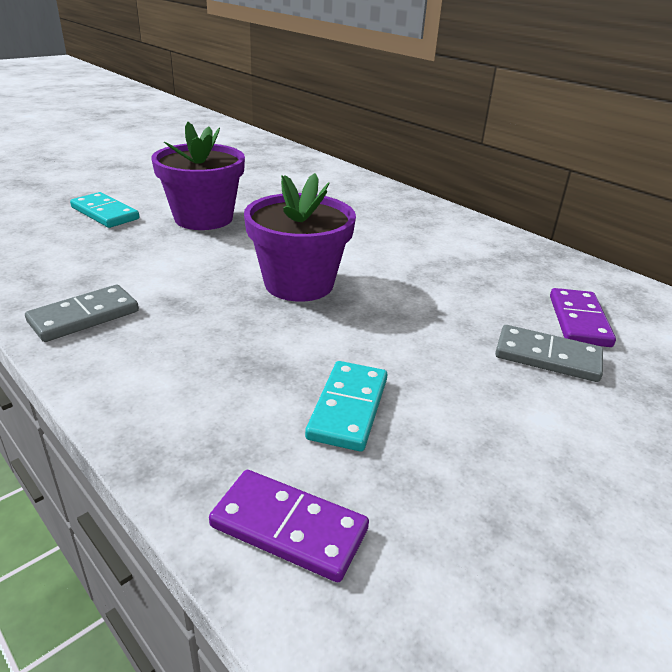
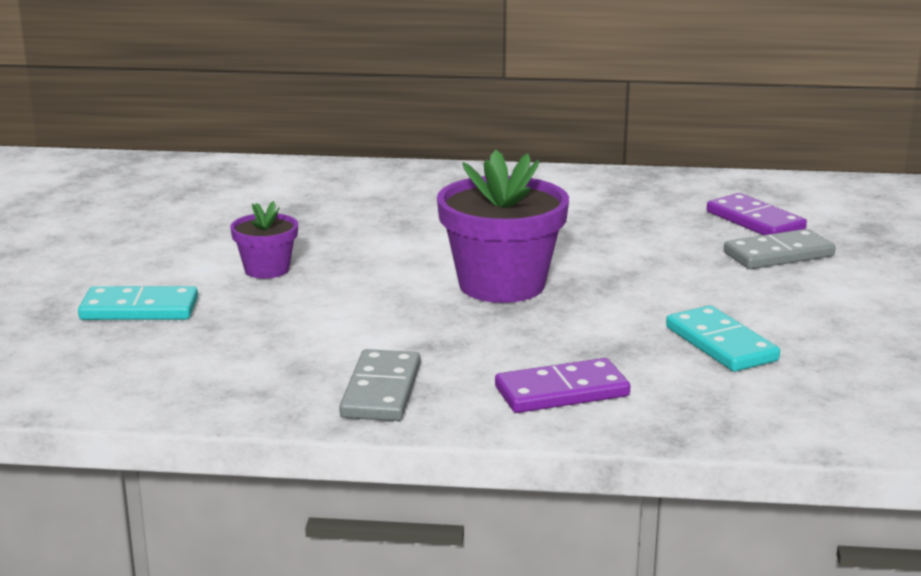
camera: 40 degrees left, 10 degrees down
purple flower pot [151,122,245,230] -> purple flower pot [230,201,298,279], size x0.53
purple domino [209,470,369,582] -> purple domino moved to [495,358,630,413]

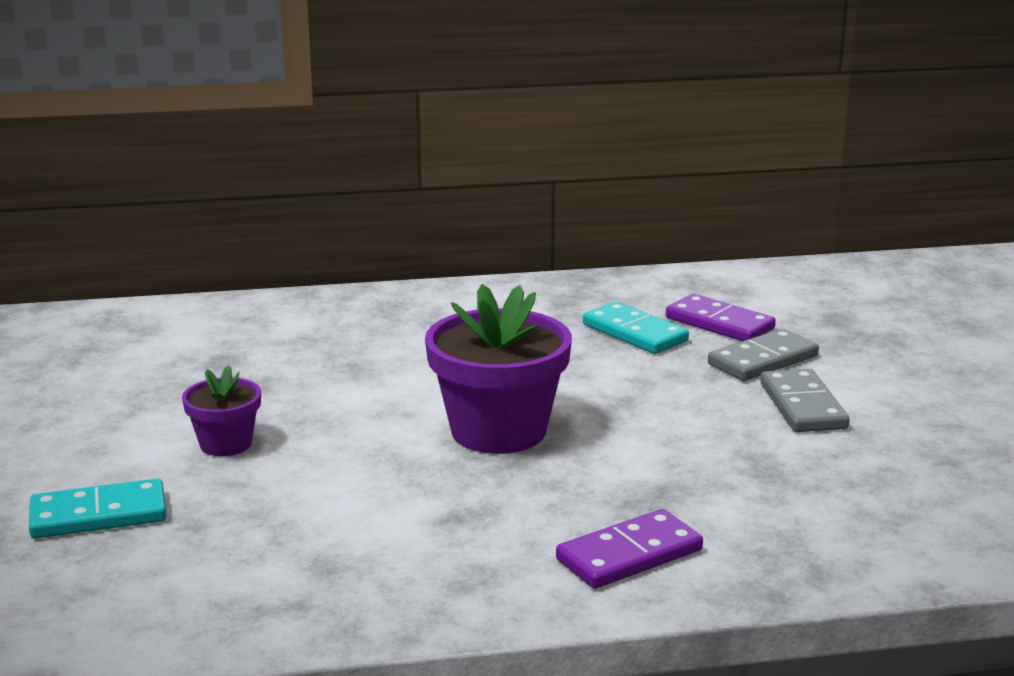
camera: 15 degrees left, 0 degrees up
grey domino [339,349,421,421] -> grey domino moved to [760,369,850,432]
turquoise domino [666,305,780,372] -> turquoise domino moved to [583,302,689,354]

